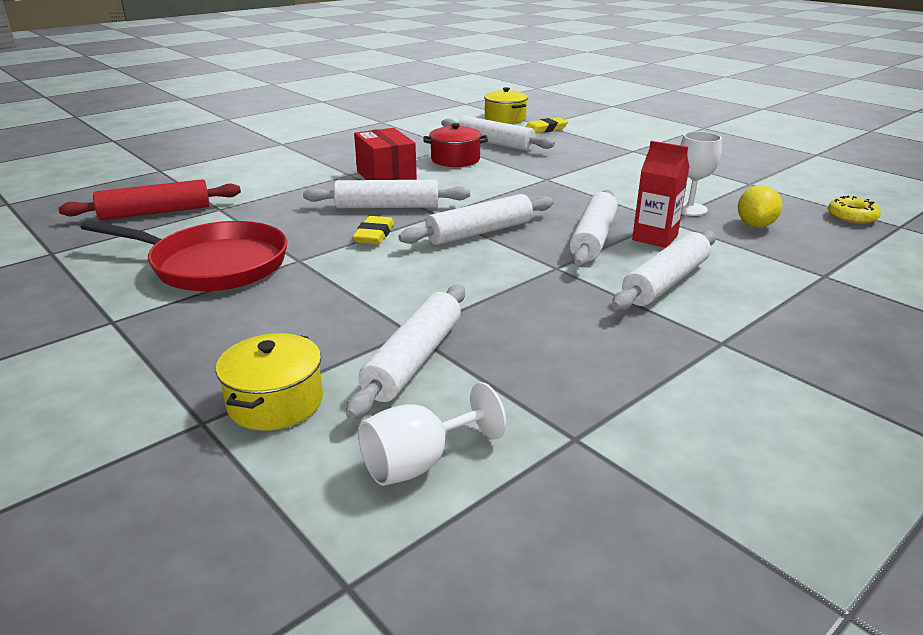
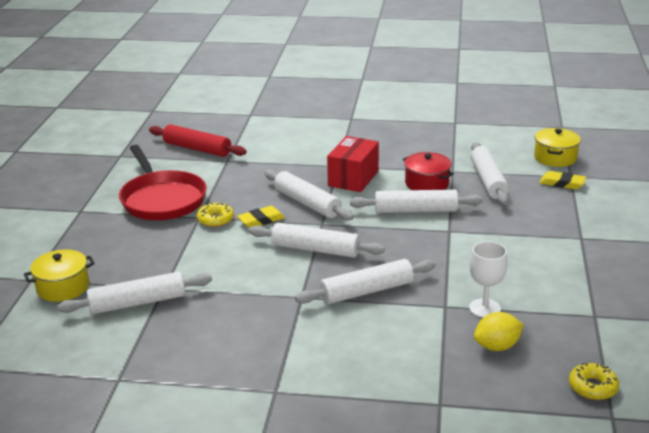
camera: 50 degrees right, 0 degrees up
white goblet [358,382,506,486] -> none
white rolling pin [612,231,716,311] -> white rolling pin moved to [350,189,483,213]
red carton [632,141,689,248] -> none
none -> yellow donut [197,203,234,227]

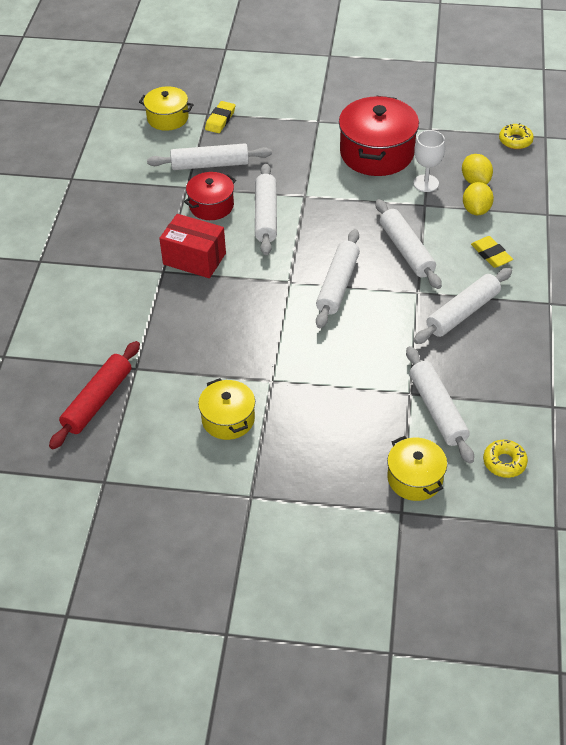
camera: 90 degrees left, 20 degrees up
red pan [119,145,207,220] -> yellow pot [198,378,255,440]
yellow donut [197,203,234,227] -> yellow donut moved to [483,440,528,478]
yellow eraser [237,206,285,228] -> yellow eraser moved to [471,236,513,268]
white rolling pin [264,170,354,221] -> white rolling pin moved to [414,268,512,344]
none -> red pot [339,96,419,176]
none -> yellow lemon [463,182,494,215]

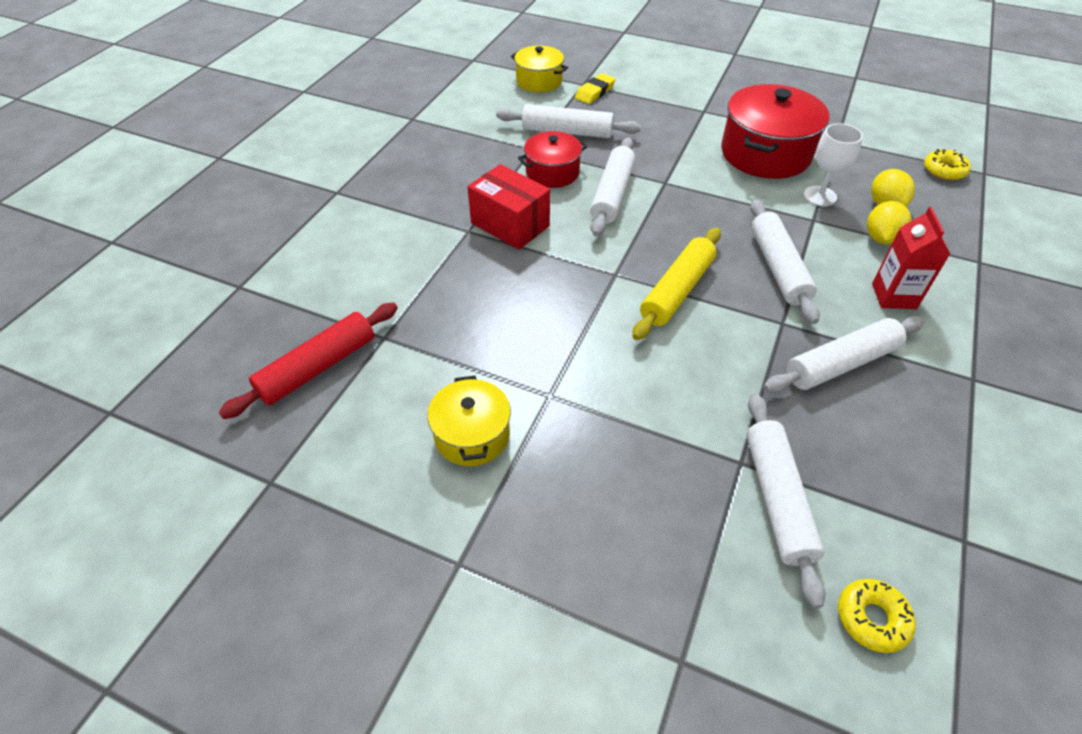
camera: 15 degrees right, 0 degrees up
white rolling pin [316,229,360,328] -> yellow rolling pin [632,228,721,340]
yellow pot [387,436,447,501] -> none
yellow eraser [471,236,513,268] -> red carton [872,207,950,309]

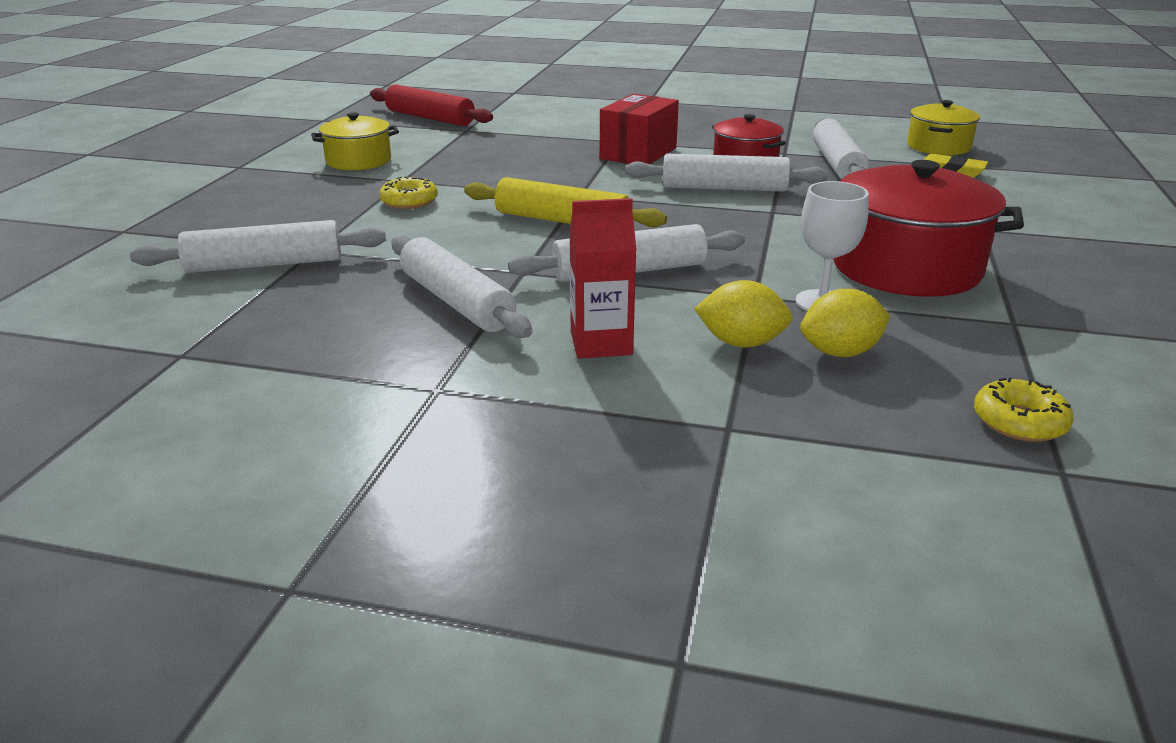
camera: 80 degrees right, 20 degrees down
yellow donut [838,579,916,653] -> yellow donut moved to [379,176,438,209]

